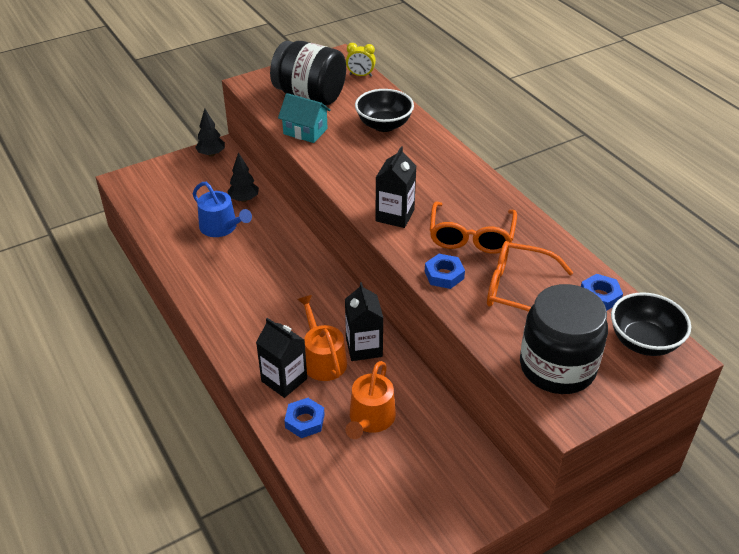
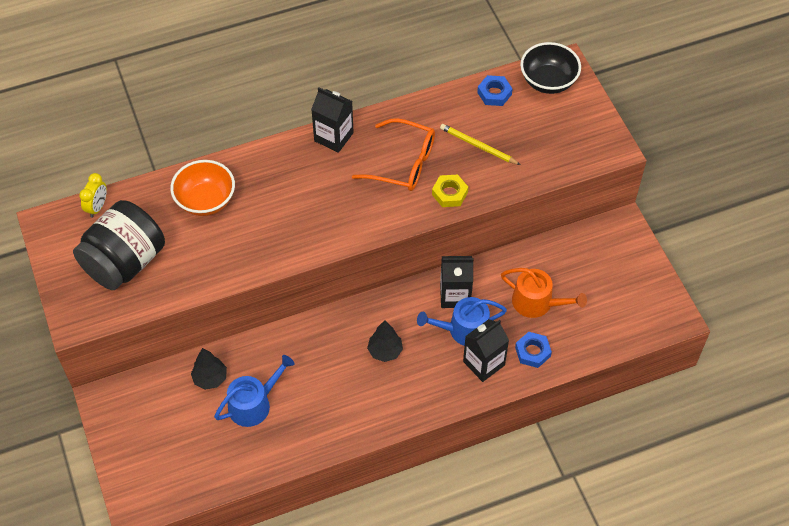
camera: 80 degrees left, 15 degrees up
black tree [195,109,225,157] -> black tree moved to [367,320,403,362]
turquoise house [278,93,331,143] -> none
orange watering can [297,295,347,381] -> blue watering can [417,297,507,346]
black bowl [355,89,414,132] -> orange bowl [170,160,235,216]
black carton [376,146,416,228] -> black carton moved to [311,87,354,153]
blue nut [425,254,465,289] -> yellow nut [432,174,468,207]
orange glasses [487,241,574,312] -> yellow pencil [440,124,521,165]
black jar [520,284,608,394] -> none

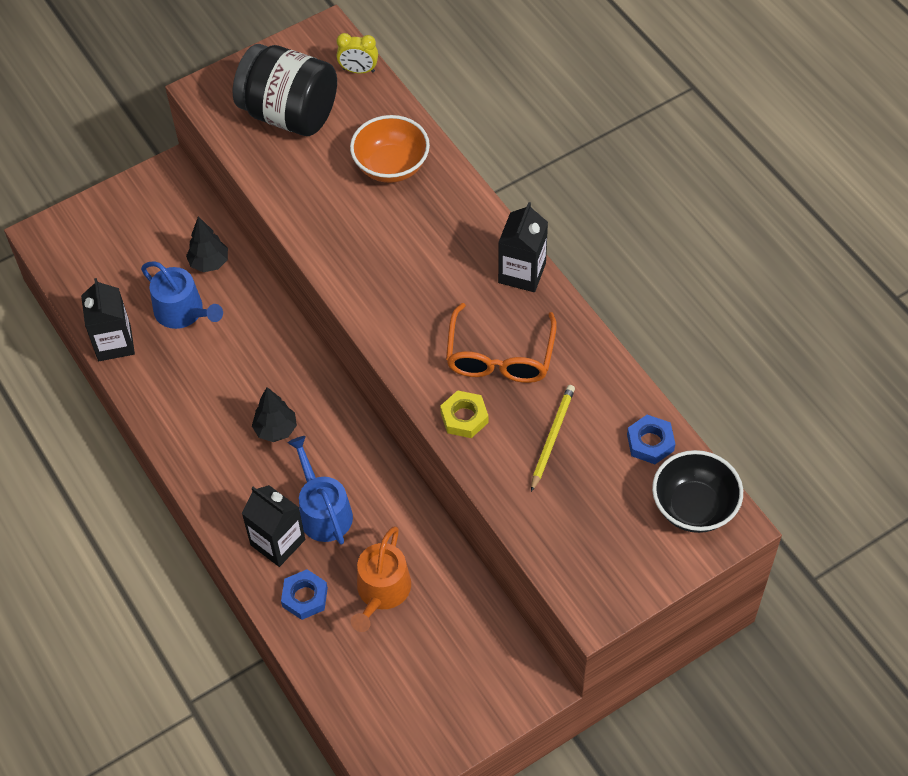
camera: 80 degrees right, 0 degrees up
black carton [440,256,473,308] -> black carton moved to [81,278,135,361]

